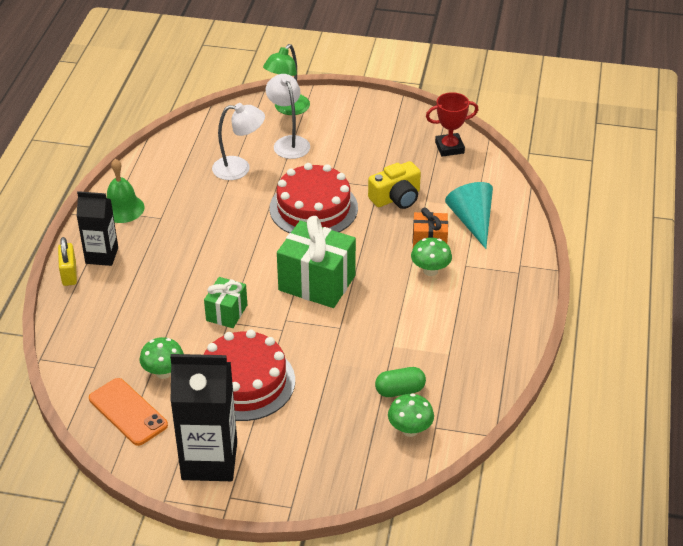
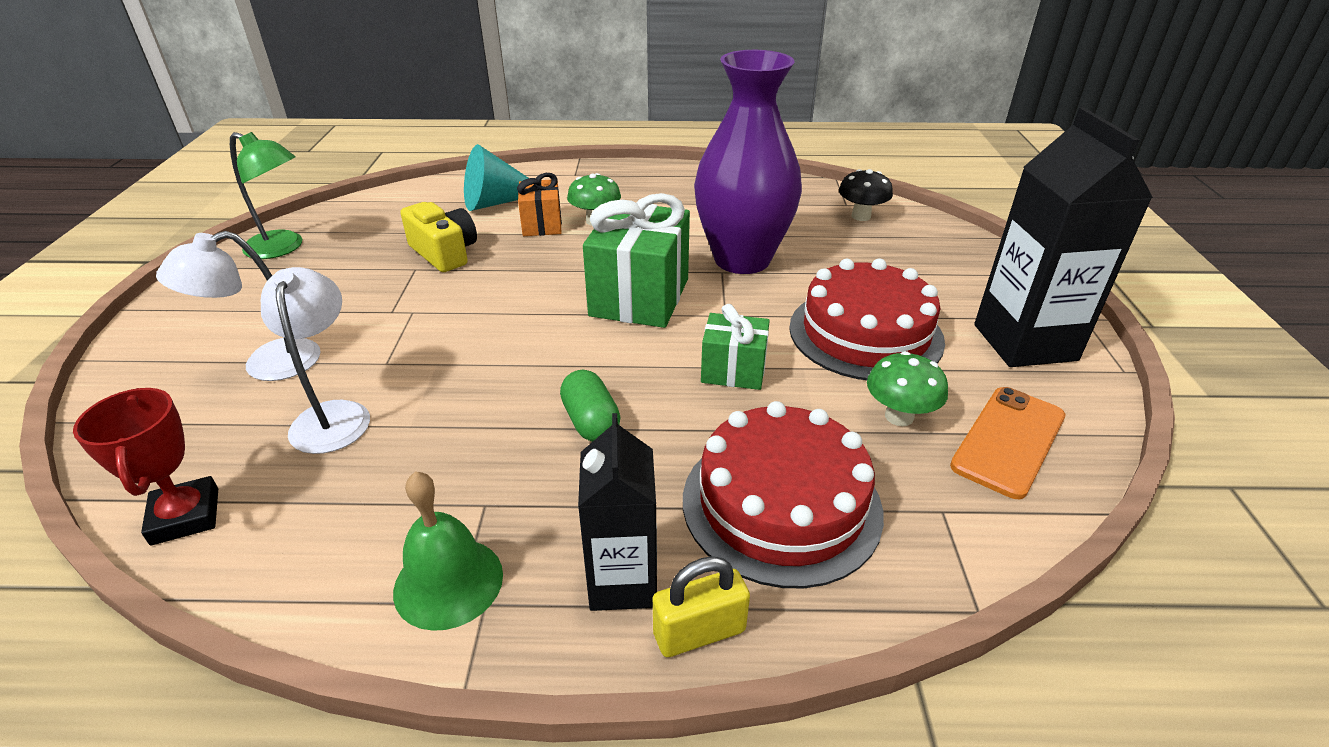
camera: 100 degrees left, 5 degrees down
green lamp [263,44,310,115] -> green lamp moved to [230,132,302,259]
red cake [270,163,358,233] -> red cake moved to [683,401,884,588]
green capsule [375,367,426,397] -> green capsule moved to [560,370,621,442]
green mushroom [388,394,434,437] -> black mushroom [839,169,893,221]
red trophy [426,92,479,157] -> red trophy moved to [73,388,218,546]
none -> purple vase [694,50,802,274]

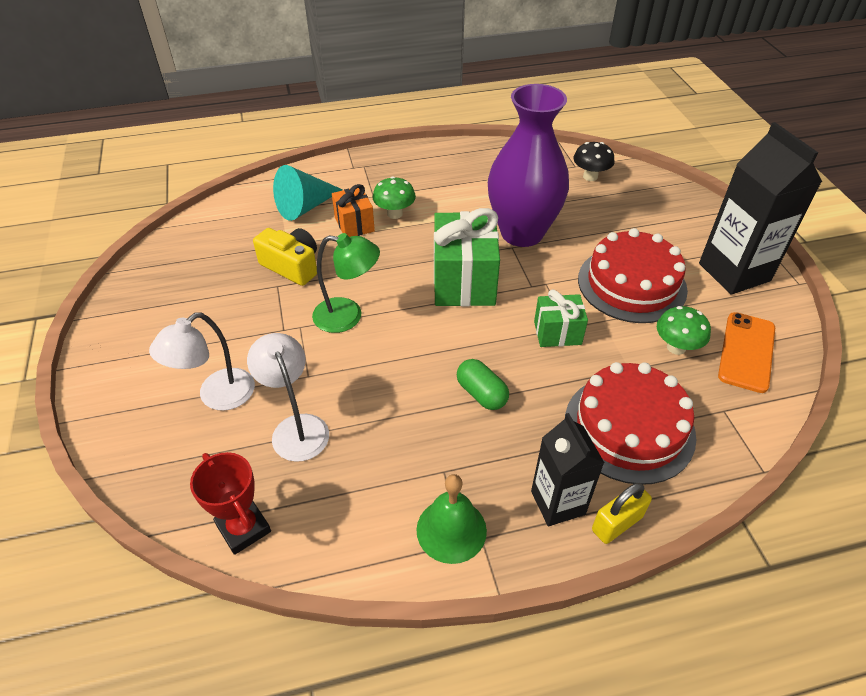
camera: 15 degrees left, 10 degrees up
green lamp [230,132,302,259] -> green lamp moved to [312,233,380,333]

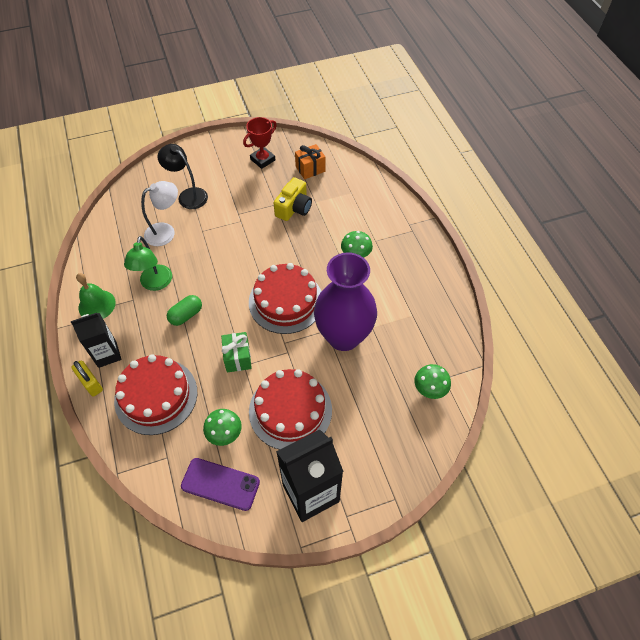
camera: 85 degrees right, 10 degrees up
white lamp [149,312,255,411] -> black lamp [158,144,208,209]
red trophy [190,452,271,555] -> red trophy moved to [243,117,277,169]
turquoise cone [273,165,343,221] -> none
green lamp [312,233,380,333] -> green lamp moved to [124,236,172,291]
orange gift [332,184,375,237] -> orange gift moved to [295,144,326,179]
green gift [434,208,500,306] -> red cake [249,263,321,334]
black mushroom [574,142,614,181] -> green mushroom [414,364,451,399]
orange phone [718,312,775,393] -> purple phone [181,458,260,511]

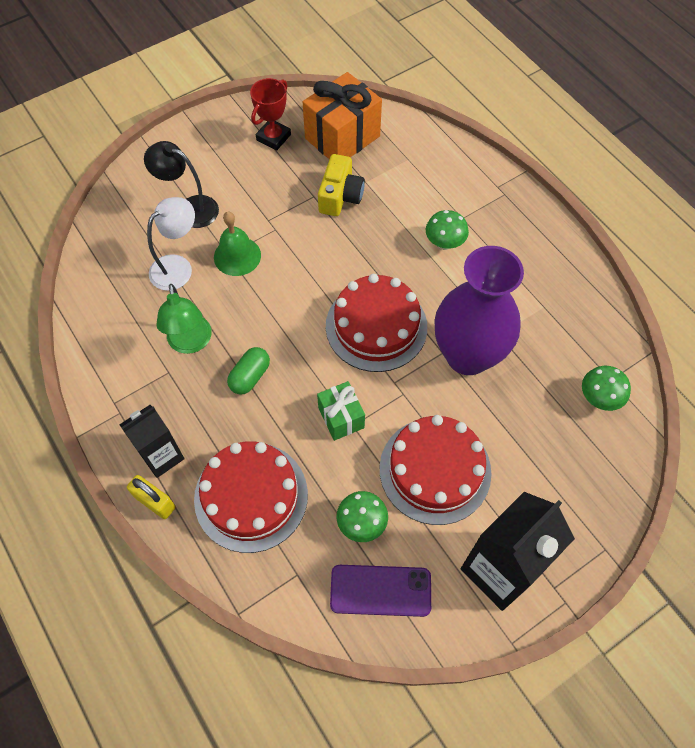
camera: 15 degrees left, 5 degrees up
green bell [76,273,116,319] -> green bell moved to [214,212,261,276]
orange gift [295,144,326,179] -> orange gift [303,72,382,159], size x1.78

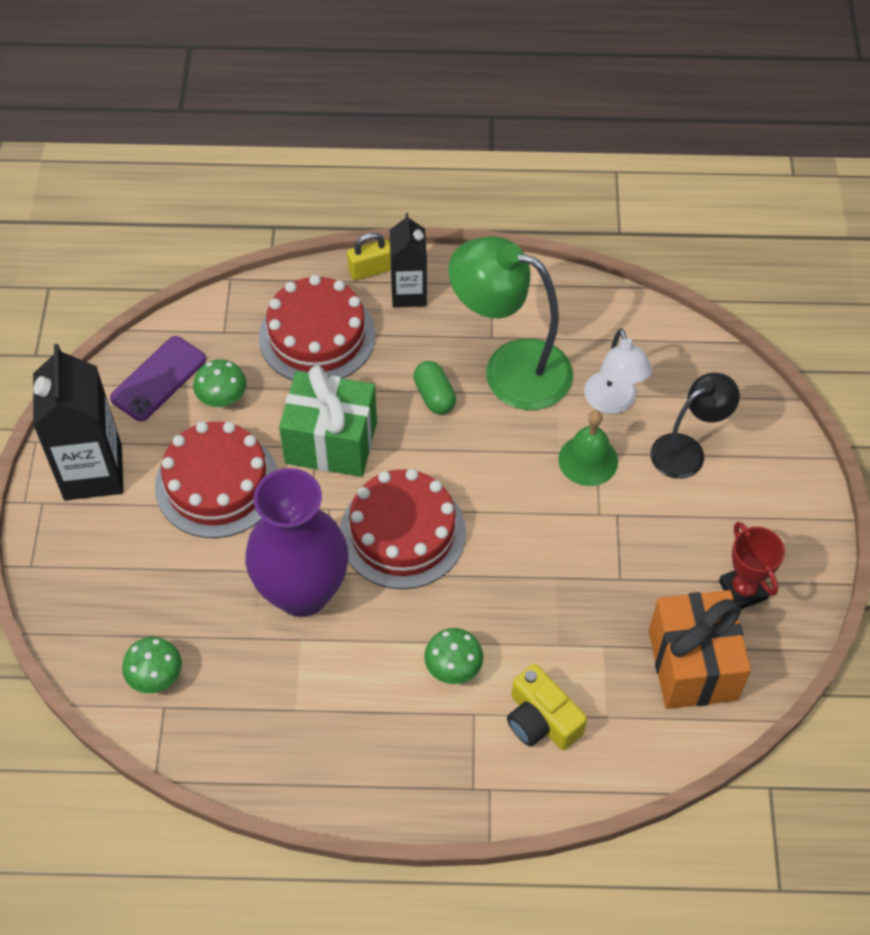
camera: 125 degrees right, 5 degrees down
green lamp [156,284,212,354] -> green lamp [449,236,573,410], size x1.67
green gift [317,381,365,441] -> green gift [279,366,377,477], size x1.78
yellow camera [318,154,365,216] -> yellow camera moved to [507,664,587,750]

